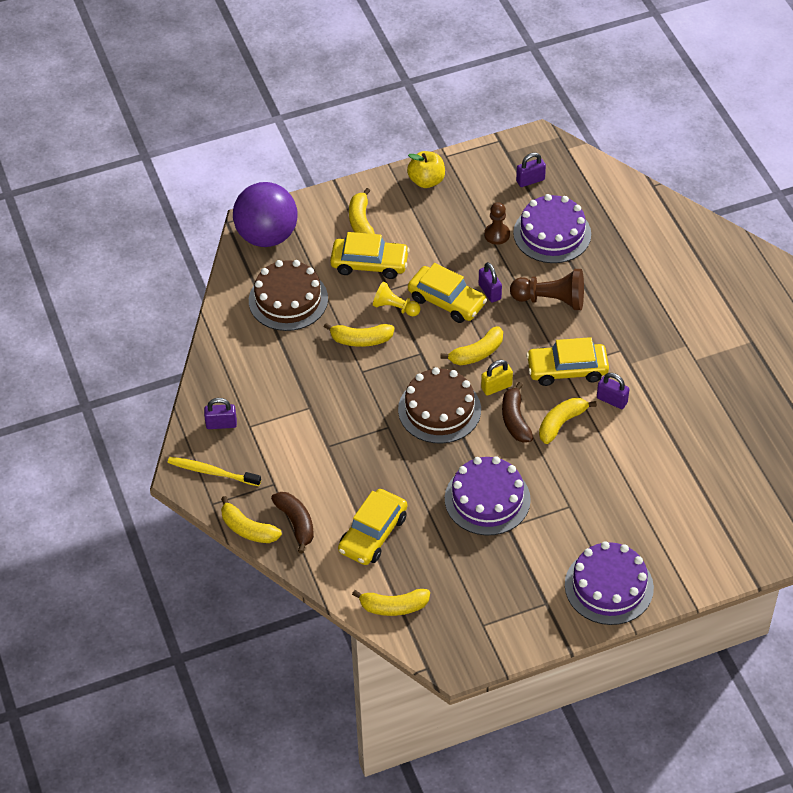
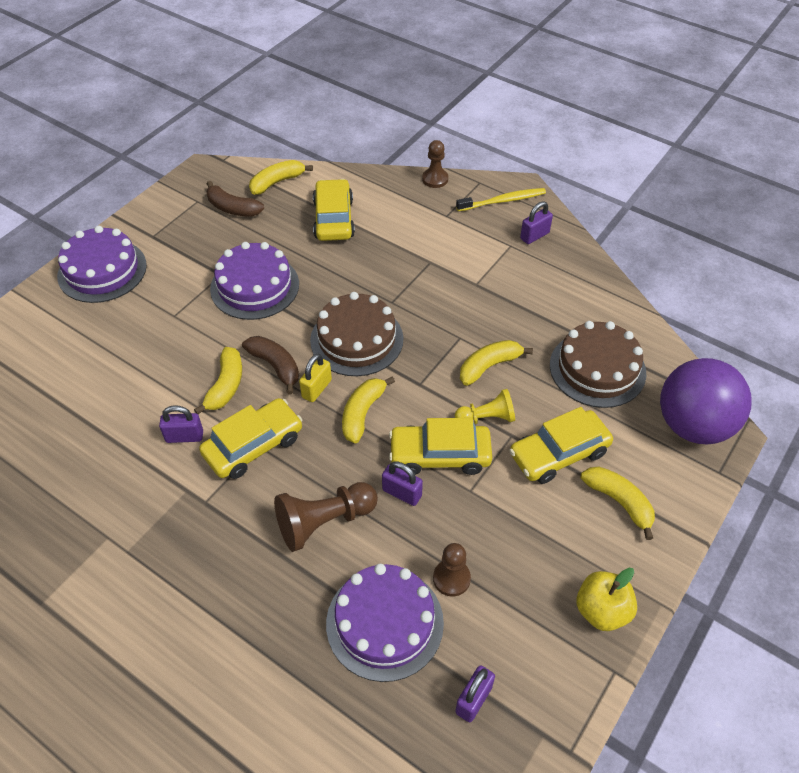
camera: 145 degrees right, 0 degrees up
yellow banana [221,496,282,543] -> brown pawn [422,140,448,188]
brown banana [271,492,314,554] -> brown banana moved to [206,181,264,217]

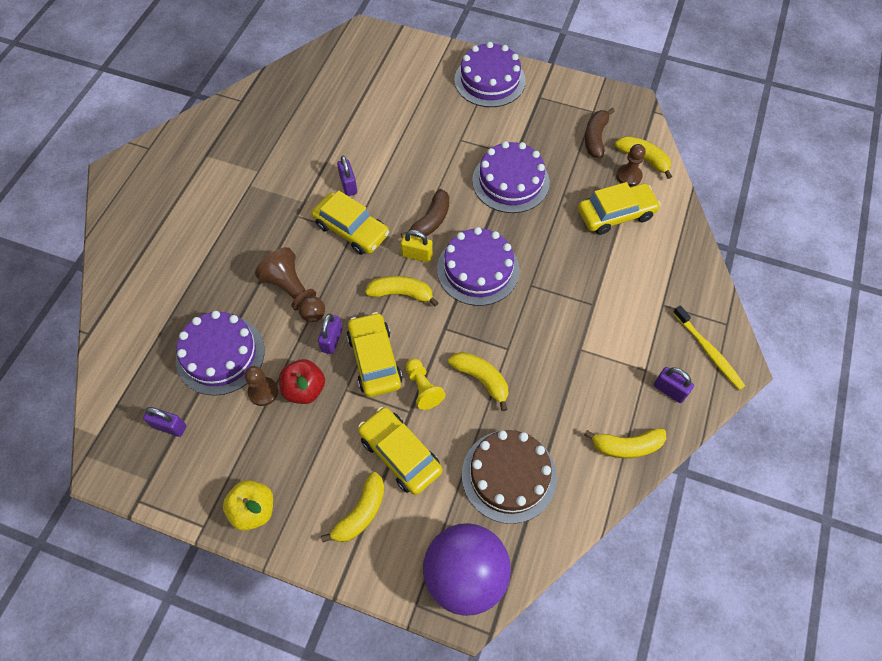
camera: 75 degrees right, 10 degrees up
yellow banana [194,347,242,414] -> yellow banana moved to [584,429,666,458]
brown cake [310,292,403,376] -> purple cake [437,227,520,306]
brown pawn [422,140,448,188] -> brown pawn moved to [616,144,646,187]
none -> red apple [279,359,325,404]

